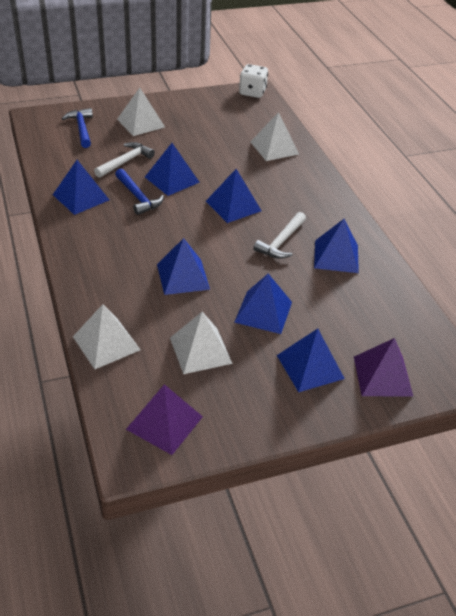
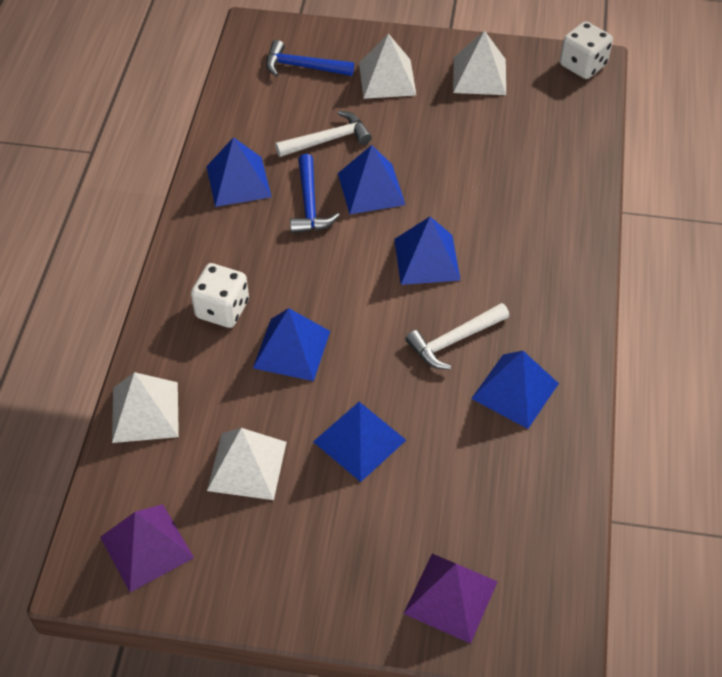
camera: 30 degrees right, 10 degrees up
blue hammer [62,108,93,148] -> blue hammer turned 90 degrees counterclockwise [266,40,354,77]
white pyramid [251,112,299,161] -> white pyramid moved to [453,31,506,95]
blue pyramid [277,329,345,392] -> none
none -> white dice [191,263,249,328]

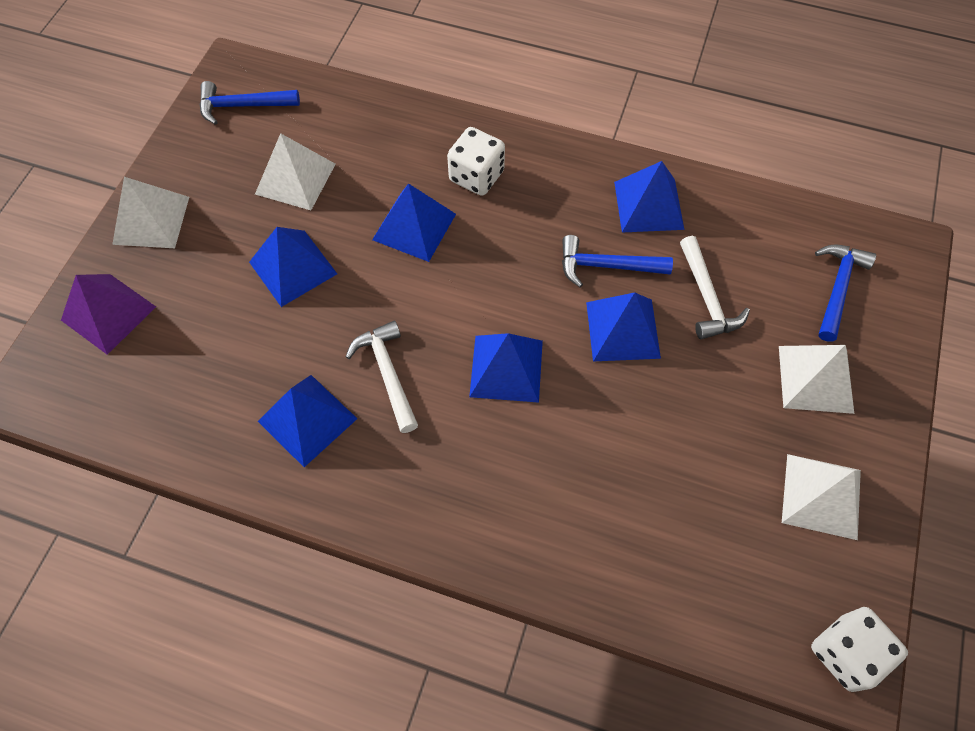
camera: 100 degrees right, 10 degrees up
purple pyramid [100,504,194,592] -> blue hammer [199,81,300,125]
white pyramid [112,372,179,443] -> white pyramid moved to [112,177,189,248]

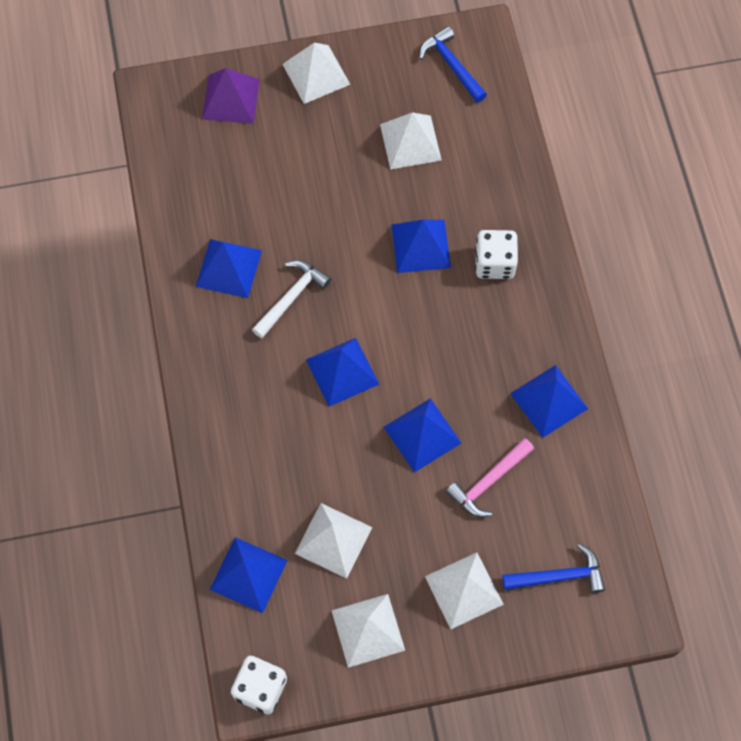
camera: 60 degrees right, 5 degrees up
blue pyramid [249,227,337,307] -> blue pyramid moved to [210,537,288,613]
blue hammer [562,235,673,287] -> none
white hammer [680,236,750,339] -> pink hammer [446,438,534,517]
none -> white pyramid [295,503,372,579]

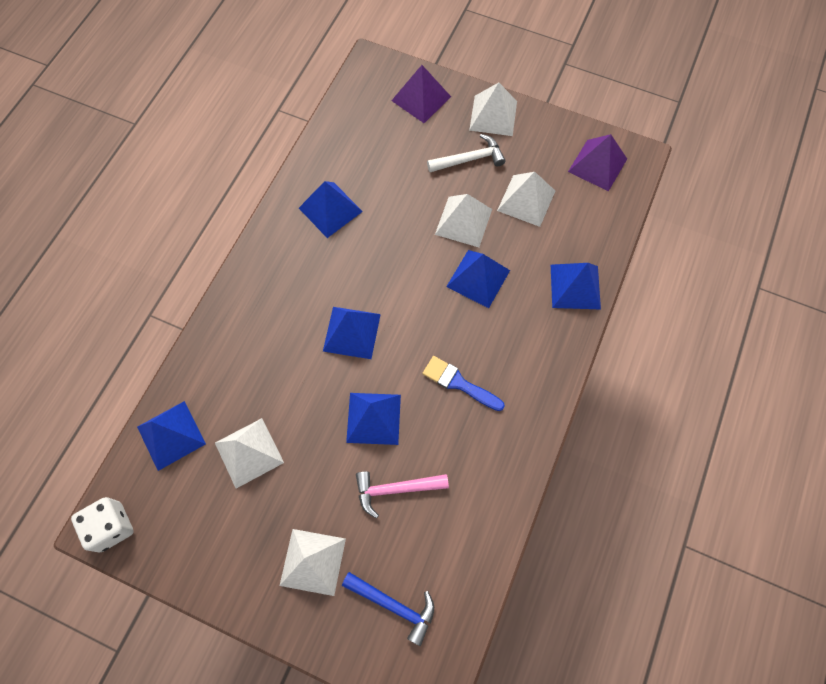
camera: 35 degrees right, 0 degrees up
white hammer [252,260,331,338] -> white hammer moved to [427,134,506,172]
white pyramid [331,594,405,668] -> white pyramid moved to [435,194,492,247]
blue hammer [419,26,487,103] -> purple pyramid [568,134,627,191]
white dice [475,230,518,279] -> none
blue pyramid [510,365,588,438] -> blue pyramid moved to [551,263,601,309]
none -> blue brush [422,356,505,411]

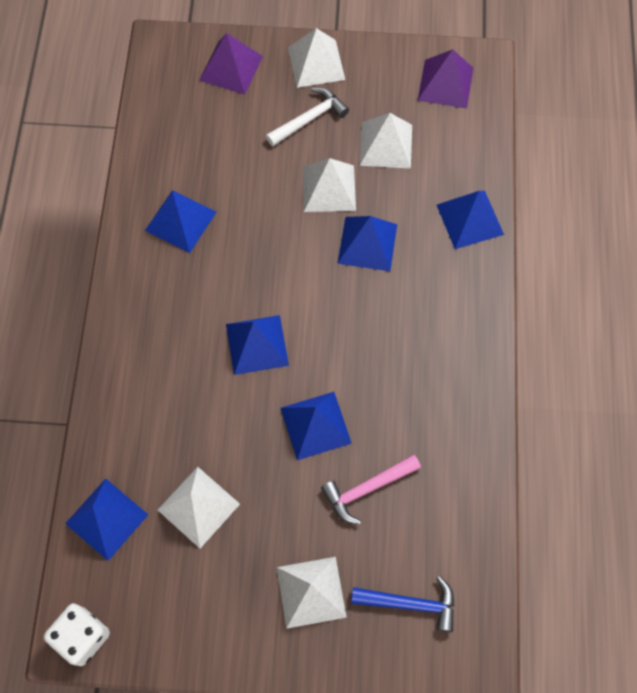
camera: 20 degrees left, 0 degrees up
blue brush [422,356,505,411] -> none

